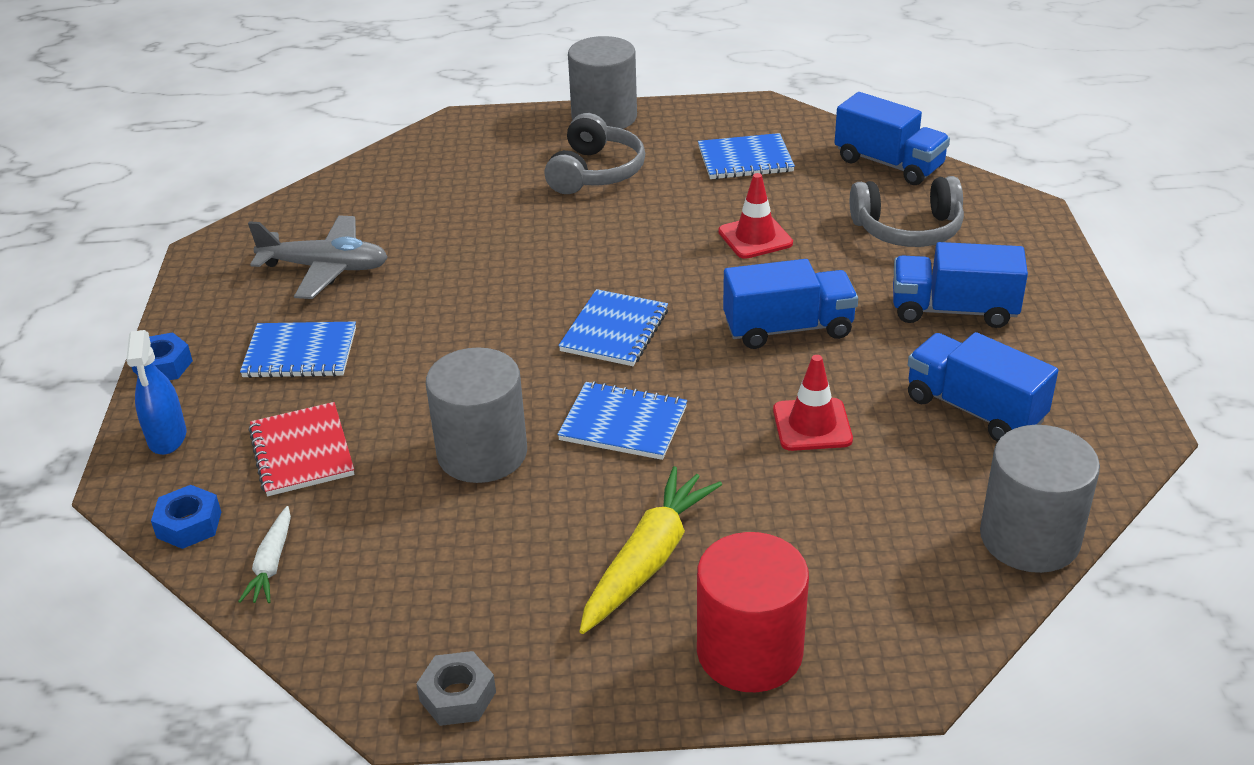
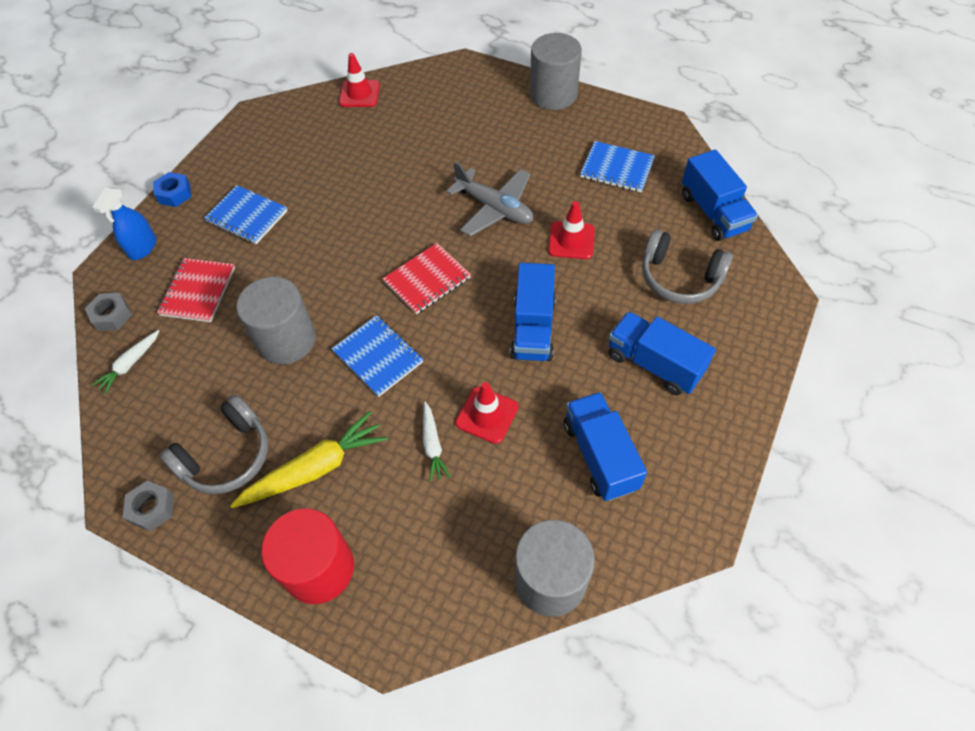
camera: 30 degrees right, 20 degrees up
blue nut [151,485,221,549] -> grey nut [85,293,132,331]
grey plane [248,215,388,299] -> grey plane moved to [446,161,533,237]
grey headphones [544,113,645,194] -> grey headphones moved to [159,395,268,494]
blue notebook [558,289,668,366] -> red notebook [383,243,471,314]
blue truck [723,259,858,349] -> blue truck turned 75 degrees clockwise [510,263,556,361]
none -> red traffic cone [339,53,380,107]
none -> white carrot [423,402,451,482]

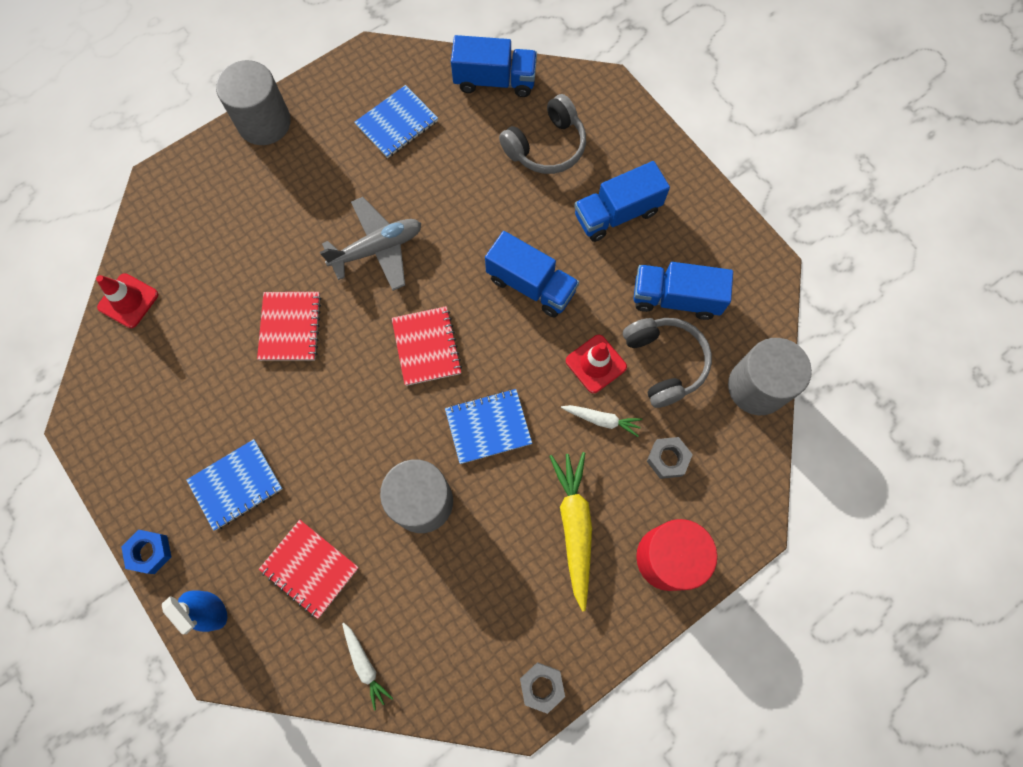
camera: 65 degrees left, 15 degrees up
grey nut [85,293,132,331] -> grey nut moved to [647,437,693,479]
grey headphones [159,395,268,494] -> grey headphones moved to [623,318,712,408]
red traffic cone [548,201,595,259] -> none
none -> red notebook [257,292,321,361]

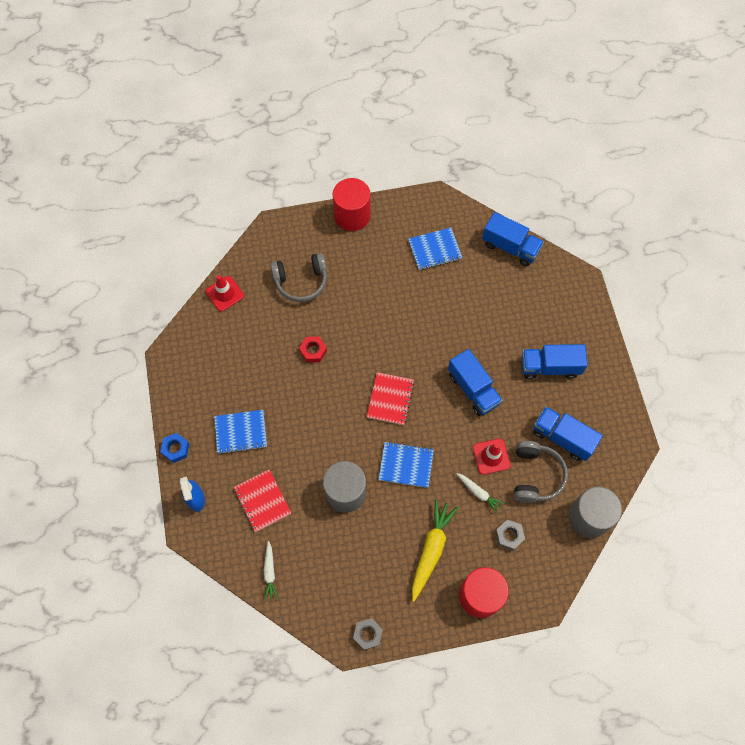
camera: 25 degrees right, 5 degrees down
grey cylinder [216,60,291,145] -> red cylinder [333,178,371,231]
red notebook [257,292,321,361] -> red nut [299,337,327,363]
grey plane [320,197,421,291] -> none
grey headphones [499,94,586,174] -> grey headphones moved to [271,253,327,302]

